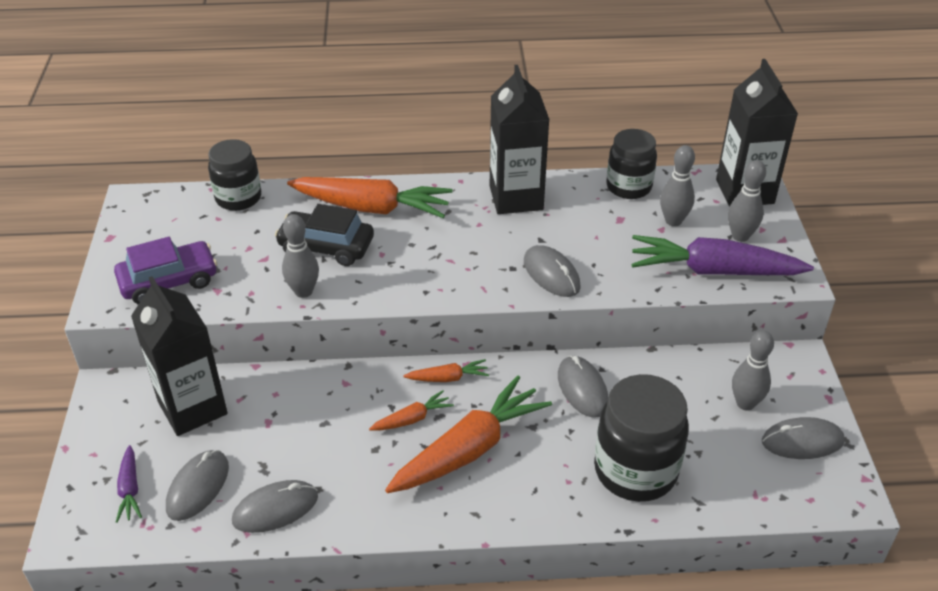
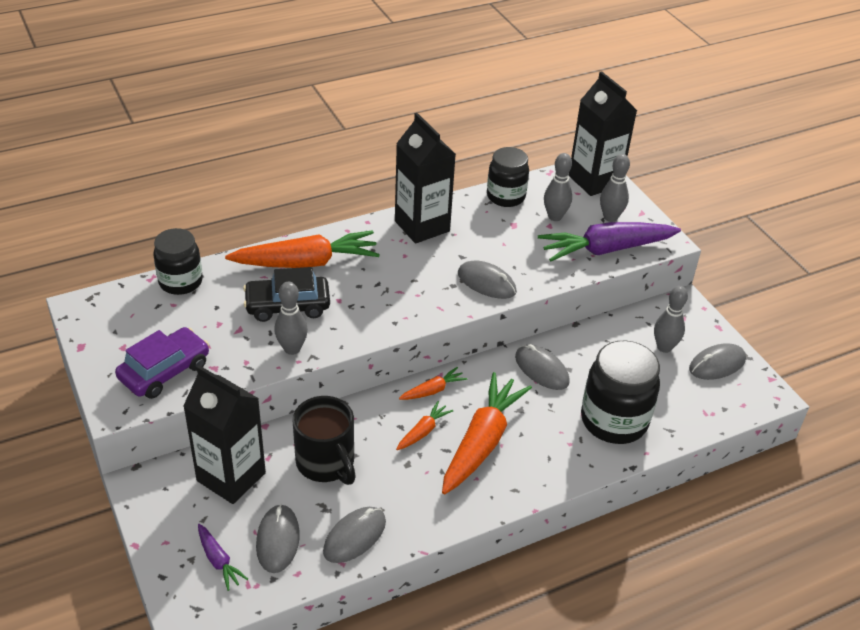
camera: 25 degrees left, 0 degrees up
none -> black mug [293,396,356,485]

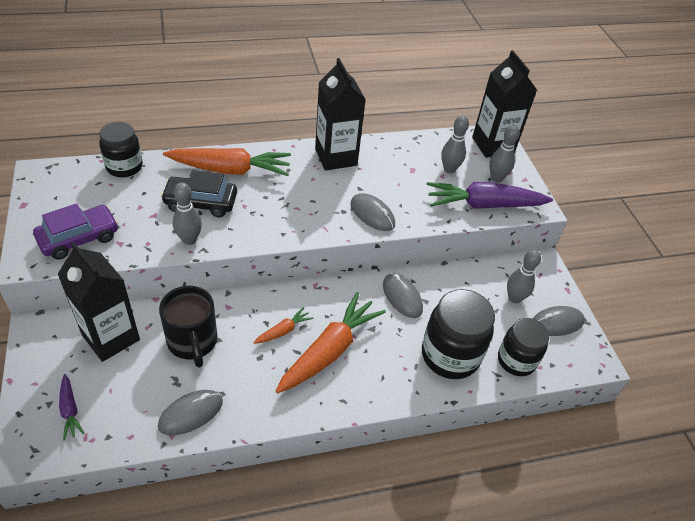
camera: 10 degrees right, 5 degrees up
grey mouse [256,504,300,573] -> none
orange carrot [399,367,467,400] -> none
black jar [487,147,529,207] -> black jar moved to [498,318,549,376]

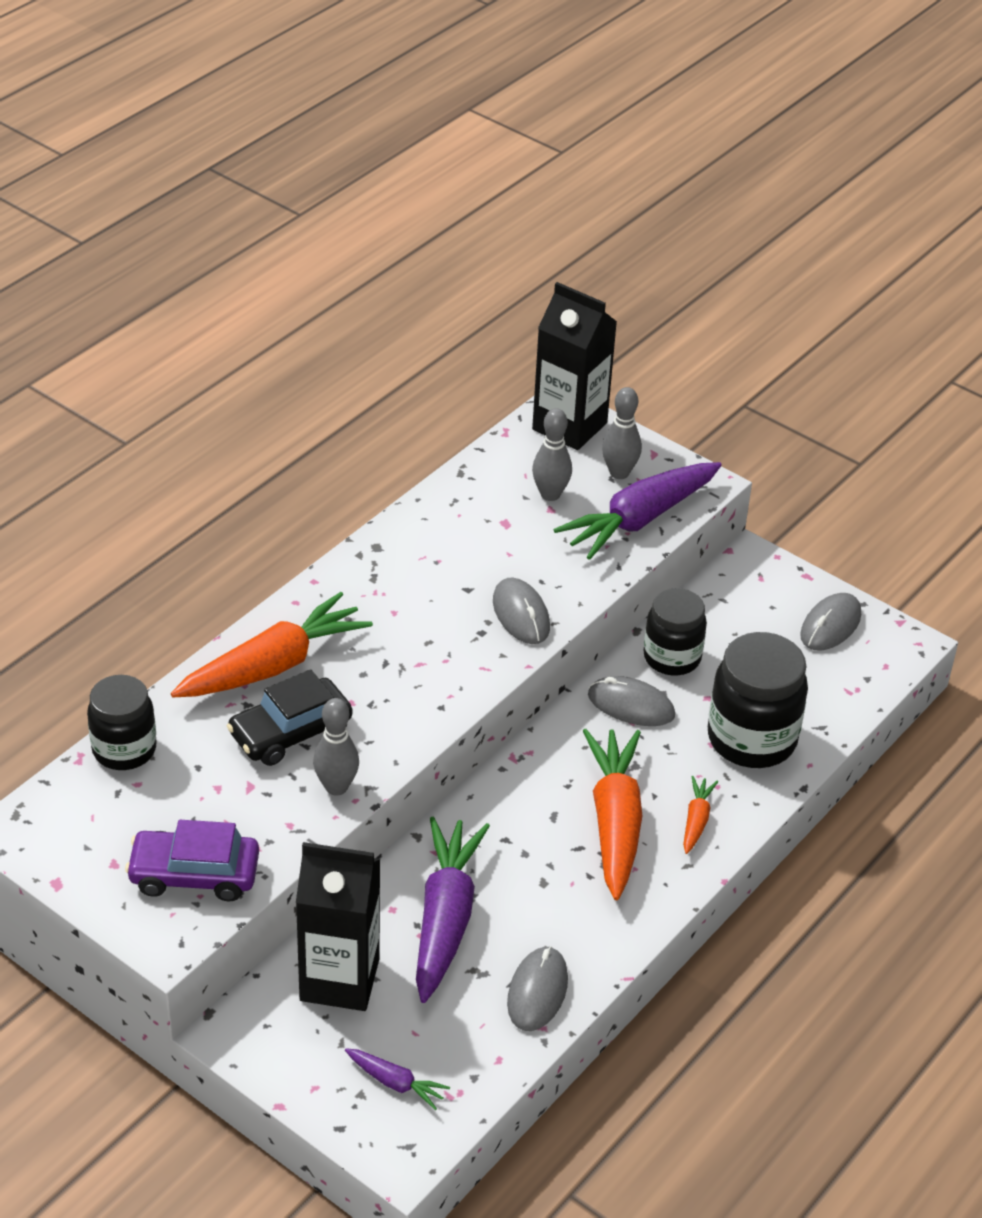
camera: 35 degrees left, 5 degrees down
purple car [33,203,118,260] -> purple car turned 105 degrees counterclockwise [125,820,259,902]
black mug [159,286,218,368] -> purple carrot [416,817,490,1003]
orange carrot [253,307,314,344] -> orange carrot moved to [683,776,718,854]
black carton [315,58,366,171] -> none
grey mouse [350,193,395,231] -> grey mouse turned 60 degrees clockwise [493,578,550,644]
black jar [498,318,549,376] -> black jar moved to [644,588,707,675]
grey bowling pin [507,249,541,304] -> none

